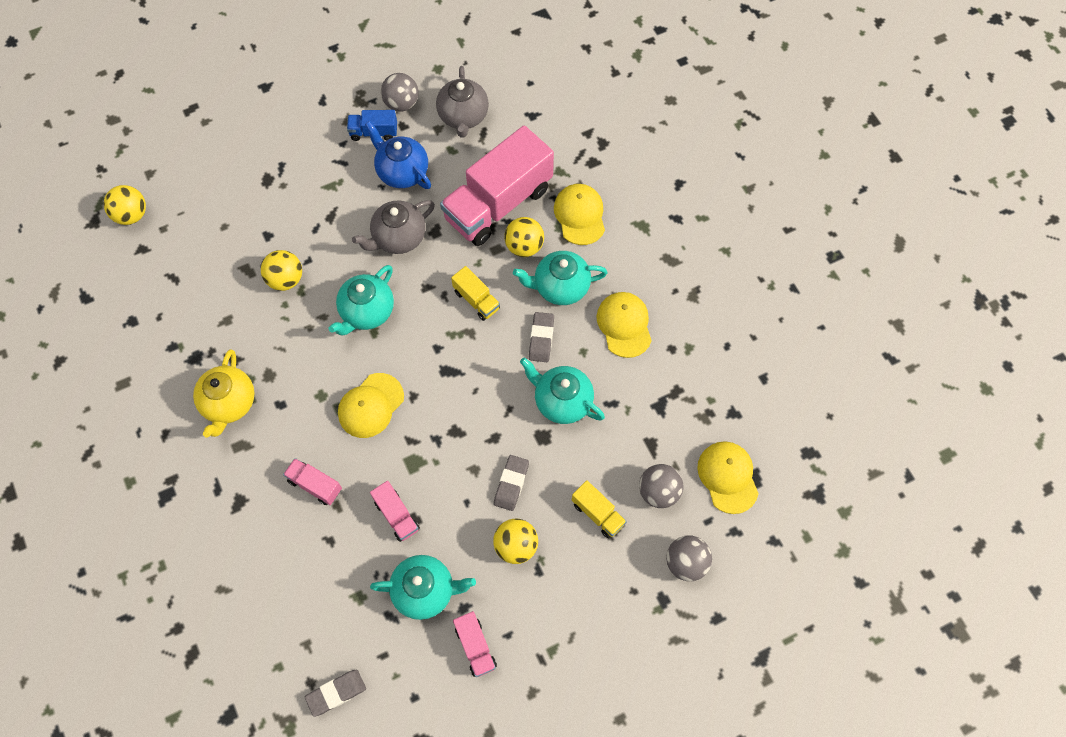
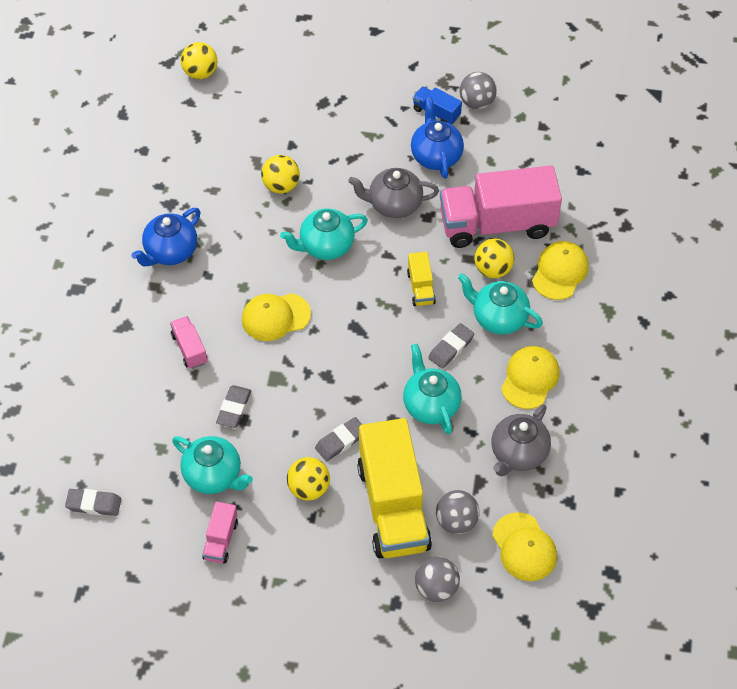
camera: 35 degrees right, 10 degrees down
yellow teapot [193,349,255,438] -> blue teapot [131,208,201,266]
pink truck [370,481,420,542] -> grey eraser [216,385,251,428]
grey teapot [436,66,489,137] -> grey teapot moved to [491,404,551,476]
yellow truck [572,480,627,538] -> yellow truck [357,418,432,559], size x2.29
yellow cap [697,441,759,514] -> yellow cap turned 135 degrees clockwise [492,512,557,581]

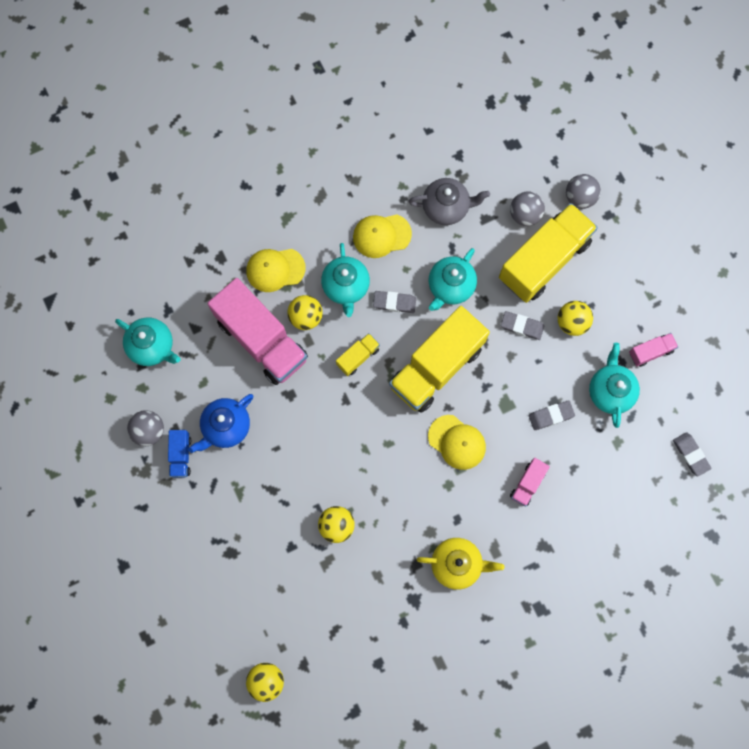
camera: 125 degrees left, 20 degrees up
blue teapot [131,208,201,266] -> yellow teapot [417,538,504,590]
turquoise teapot [280,208,368,260] -> turquoise teapot moved to [115,318,181,366]
grey teapot [348,168,439,218] -> none
yellow cap [492,512,557,581] -> none
none -> yellow truck [389,306,490,413]

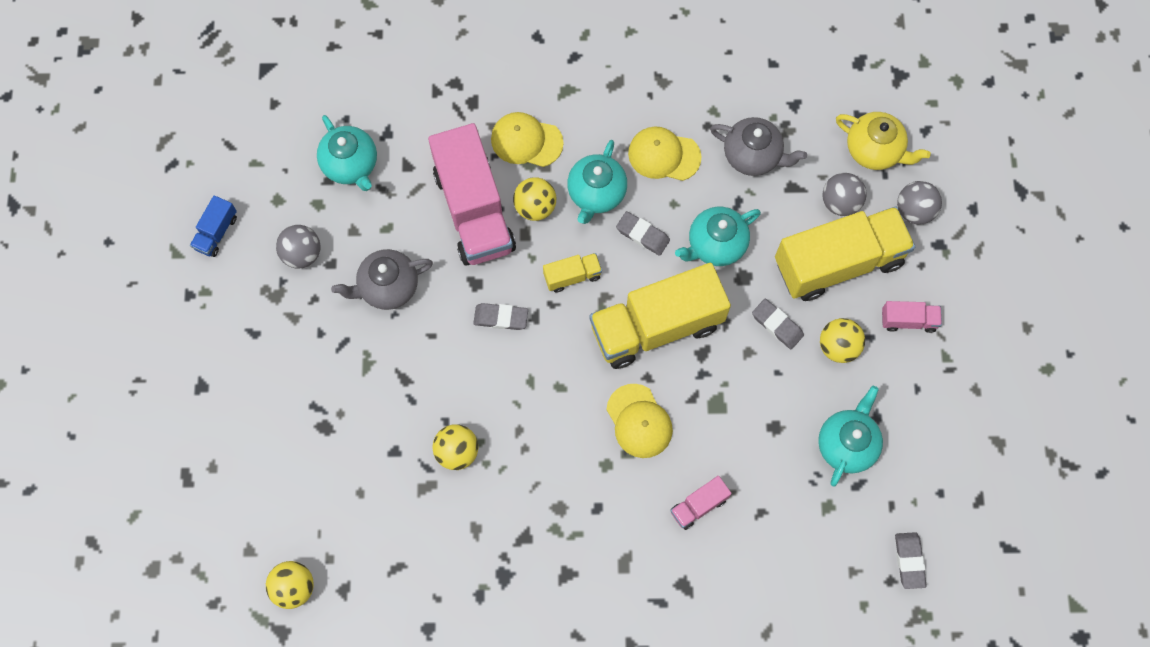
camera: 25 degrees right, 5 degrees down
blue truck [168,430,191,478] -> blue truck moved to [190,195,237,257]
blue teapot [189,394,253,453] -> grey teapot [331,249,433,310]
yellow teapot [417,538,504,590] -> yellow teapot moved to [836,112,931,170]
grey eraser [529,401,575,430] -> grey eraser moved to [473,303,528,330]
pink truck [629,333,678,367] -> pink truck moved to [882,301,942,333]

